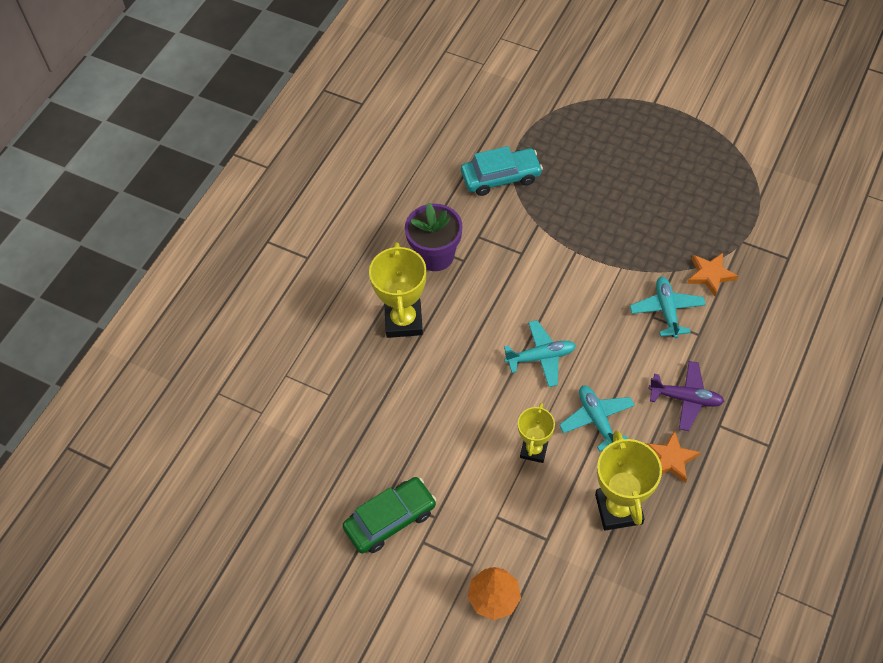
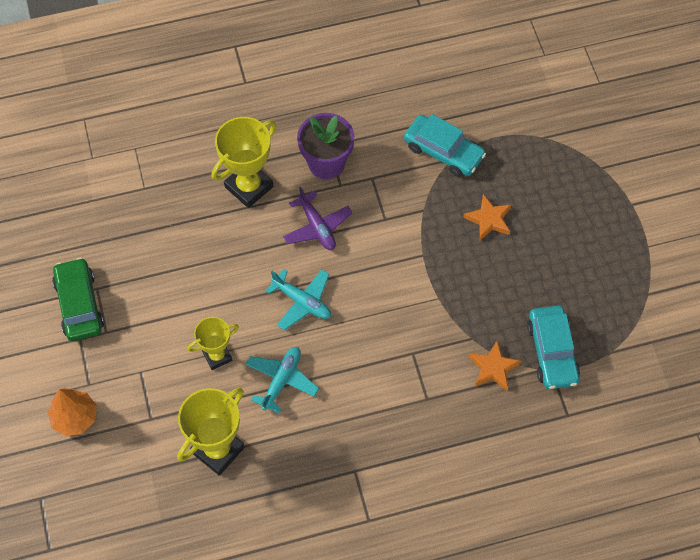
camera: 45 degrees right, 5 degrees up
green car [342,477,436,553] -> green car turned 120 degrees counterclockwise [52,258,104,341]
turquoise plane [630,277,706,338] -> none
orange star [646,430,700,483] -> orange star moved to [463,194,512,240]
purple plane [648,361,725,431] -> purple plane moved to [283,187,352,250]
none -> turquoise car [527,306,580,389]

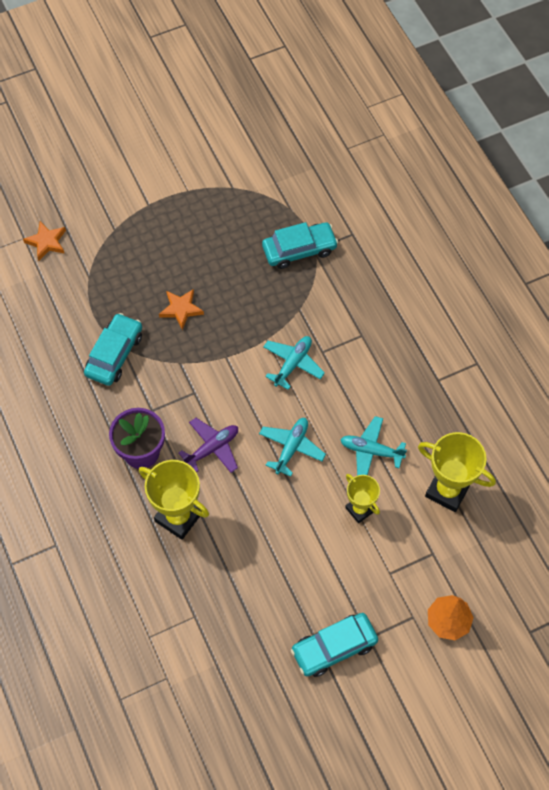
camera: 100 degrees left, 0 degrees up
green car [52,258,104,341] -> turquoise car [291,613,378,677]
orange star [469,341,521,391] -> orange star moved to [23,221,66,261]
none -> turquoise plane [263,336,325,390]

